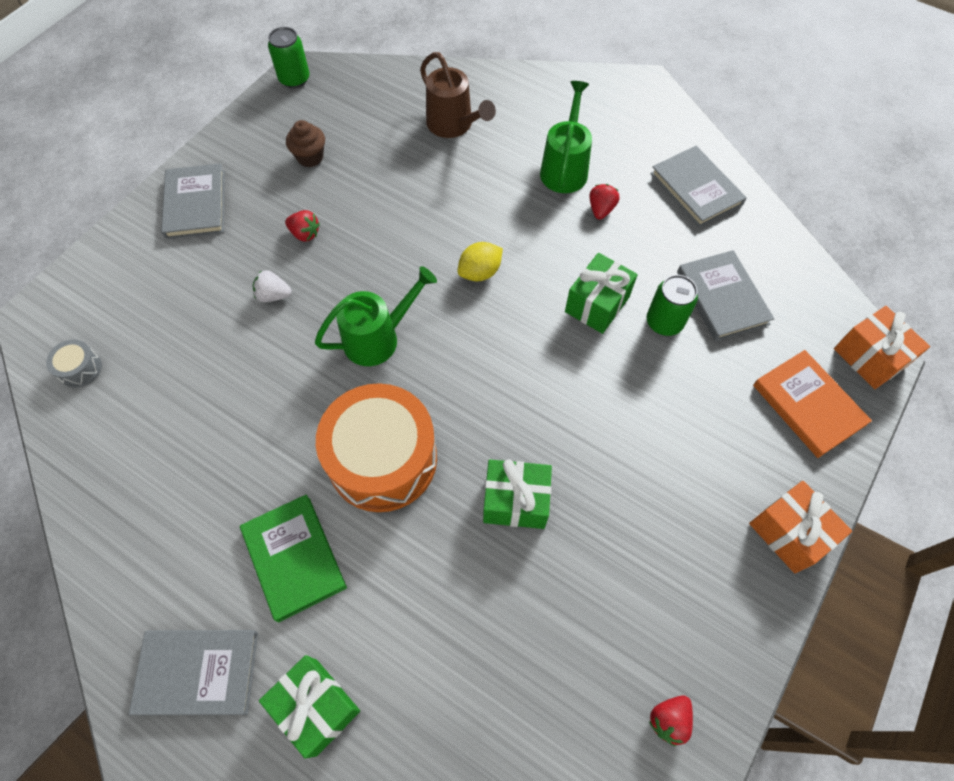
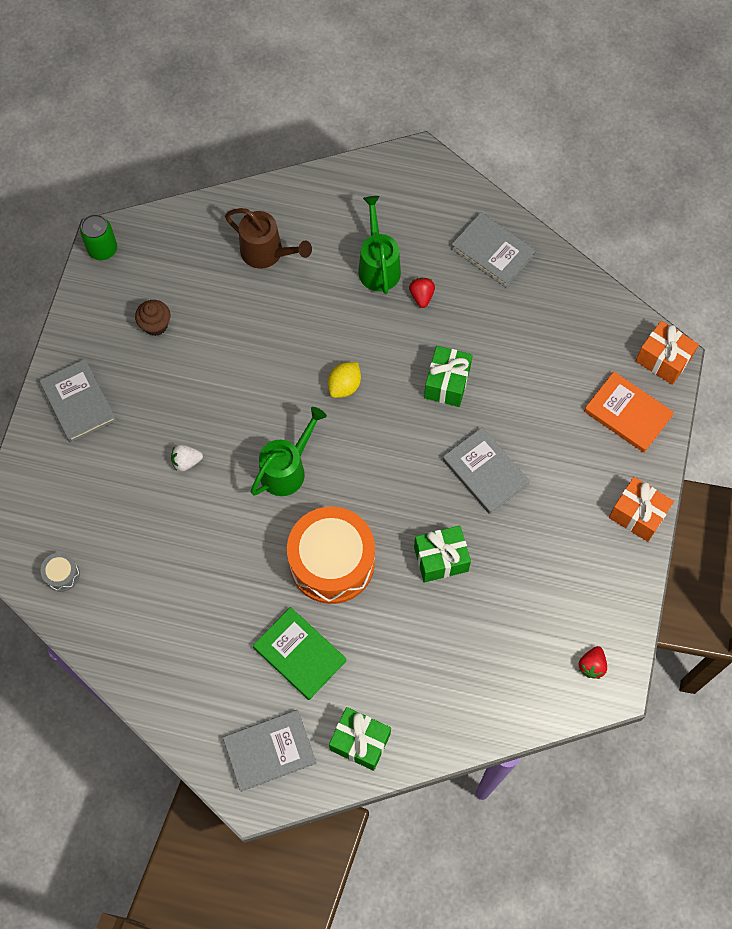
camera: 20 degrees left, 5 degrees up
red strawberry [285,210,320,242] -> none
green can [646,275,698,336] -> none
grey book [677,250,774,341] -> grey book moved to [442,427,530,514]

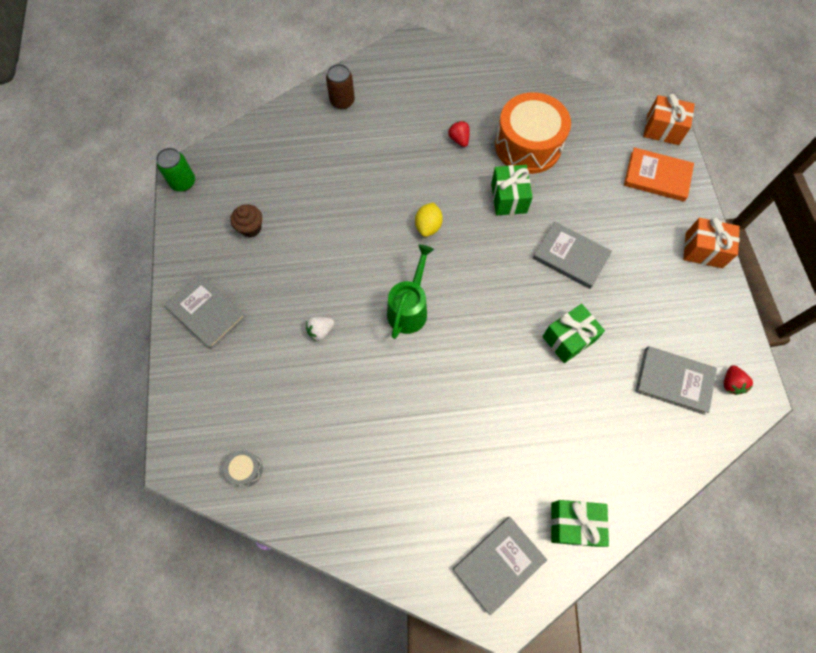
camera: 20 degrees left, 0 degrees up
brown watering can [225,208,312,268] -> none
green book [253,607,347,700] -> none
orange drum [287,507,375,604] -> orange drum moved to [495,92,571,174]
green watering can [358,196,401,294] -> none
grey book [451,212,536,288] -> grey book moved to [635,346,717,415]
none -> brown can [326,64,355,109]

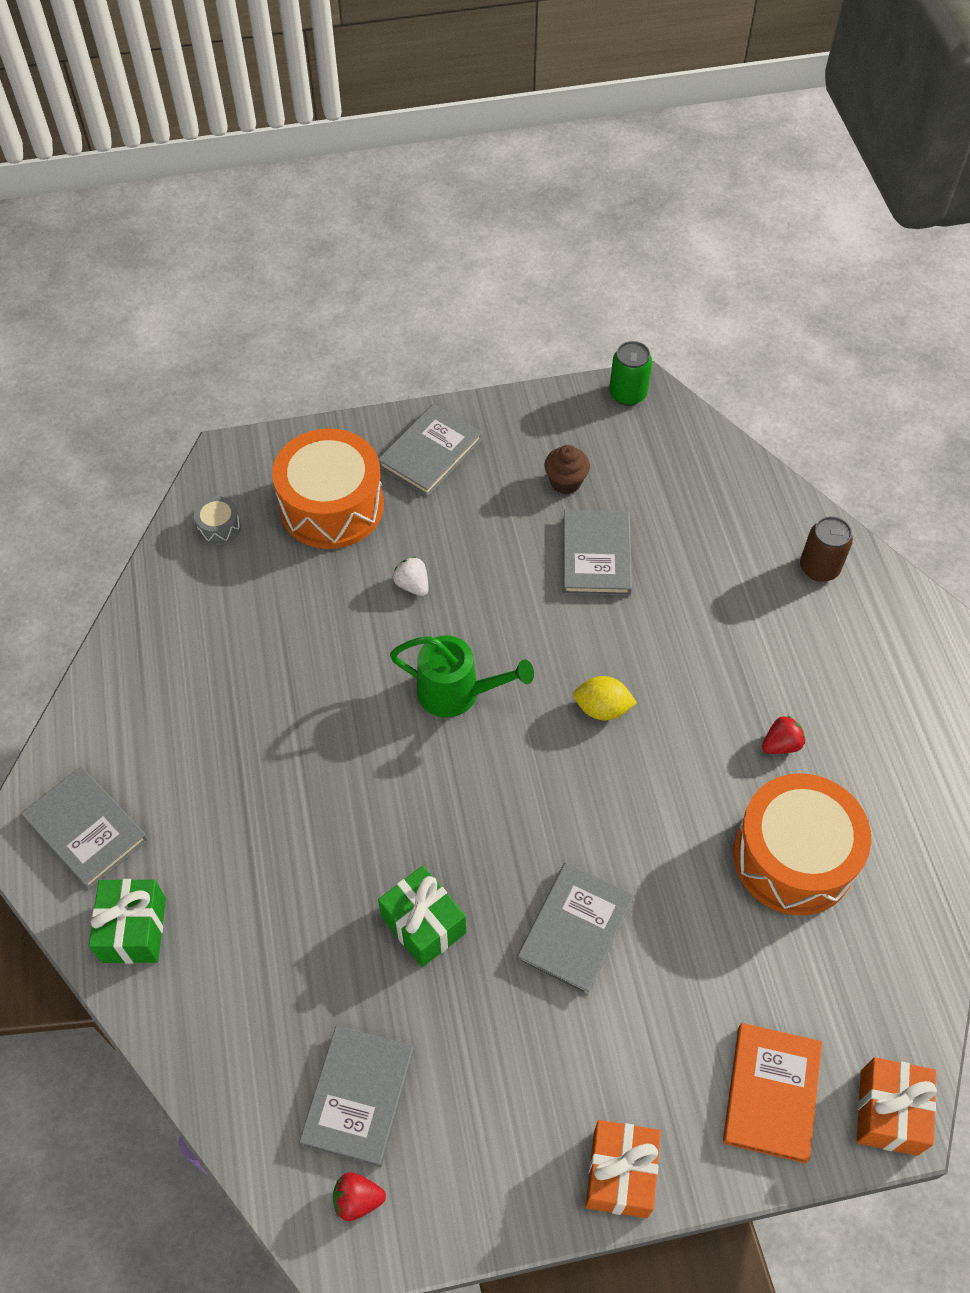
camera: 85 degrees right, 10 degrees down
green gift [491,165,533,215] -> none
none -> orange drum [272,428,384,549]
none -> grey book [563,509,632,596]

